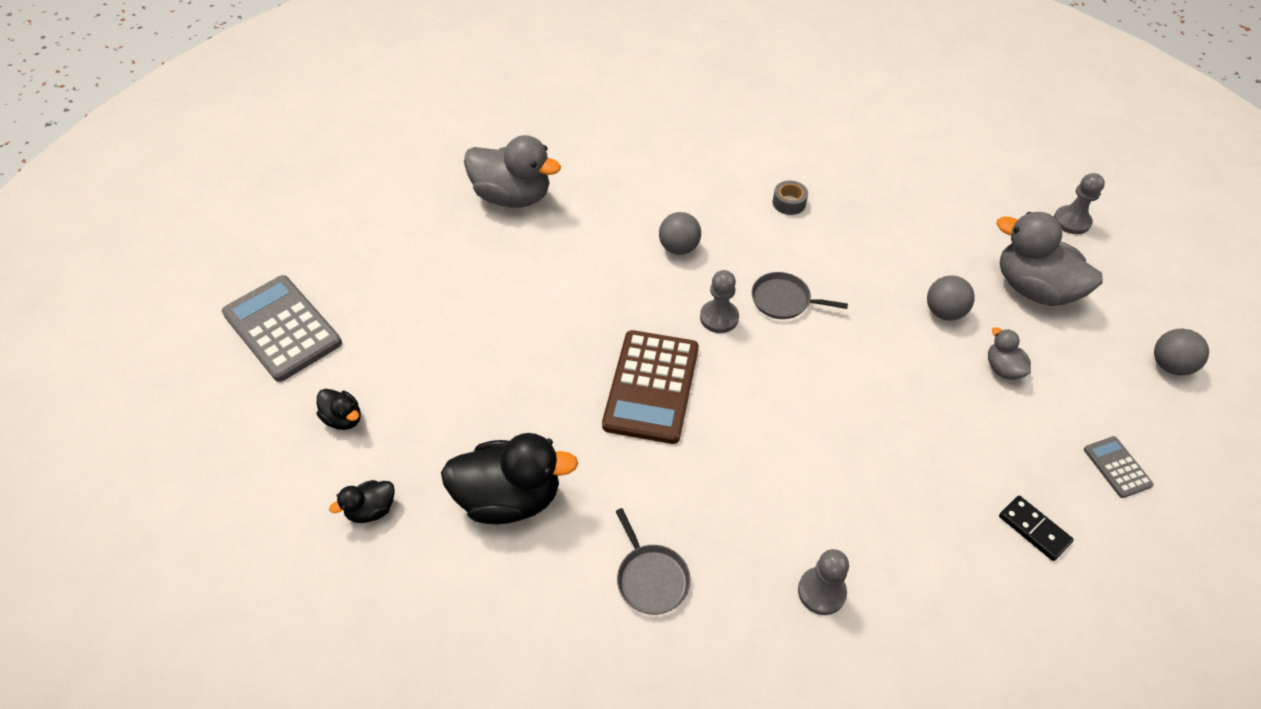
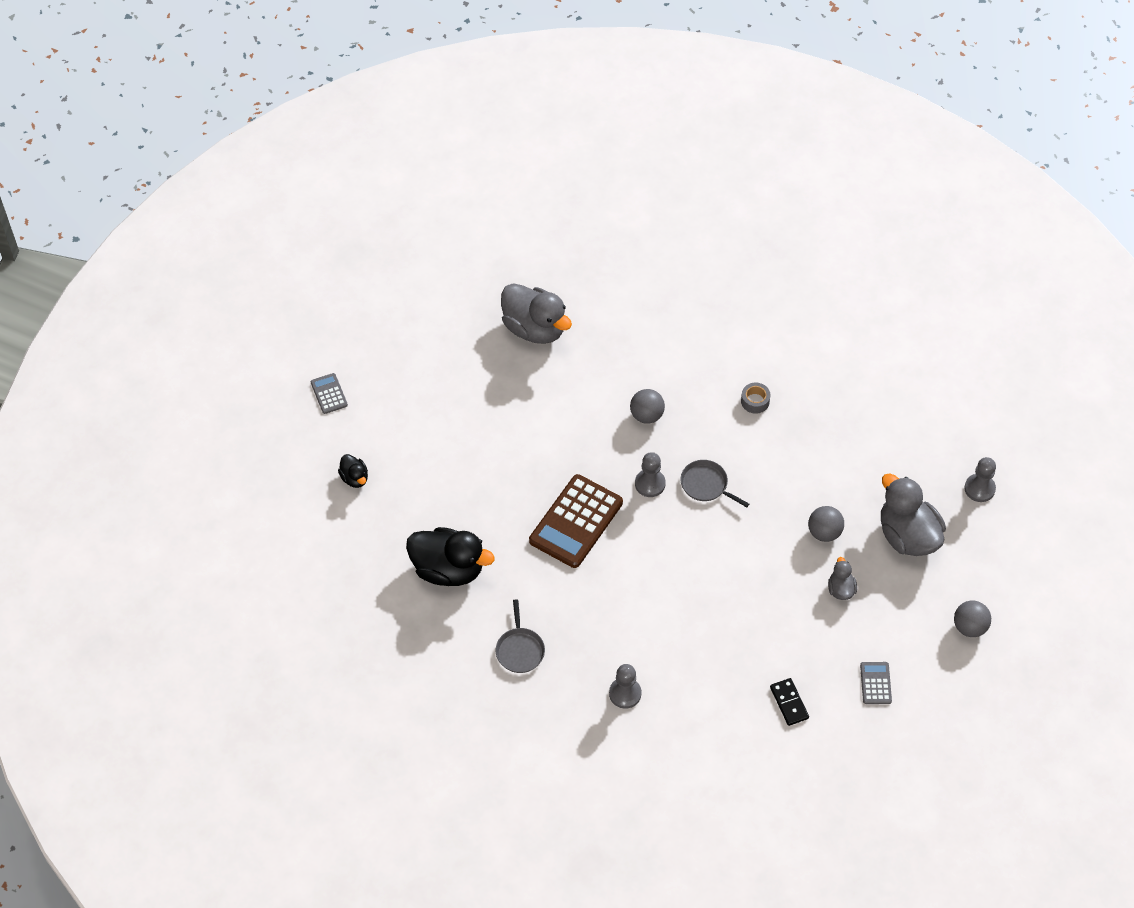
camera: 20 degrees right, 5 degrees up
grey calculator [222,275,342,382] -> grey calculator [311,373,348,414], size x0.47
black duck [329,480,395,523] -> none

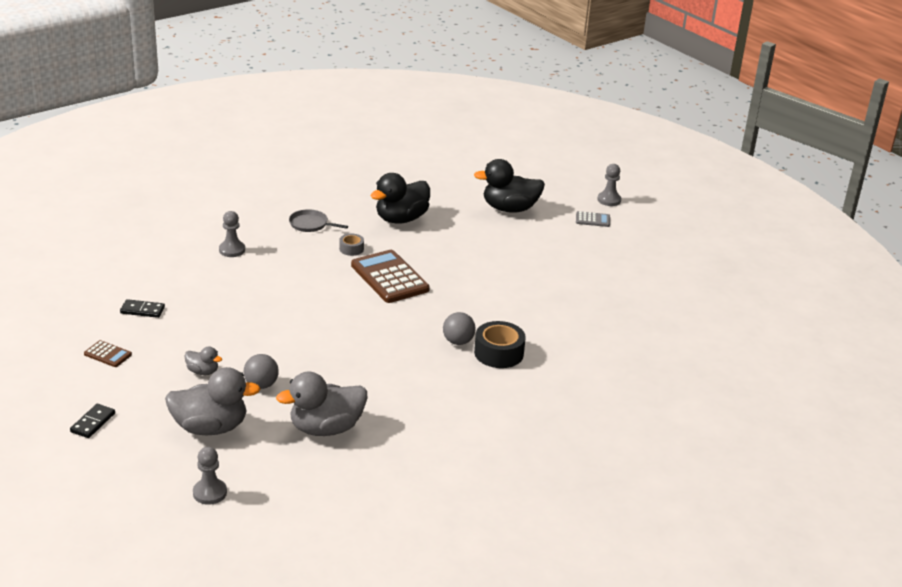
camera: 115 degrees right, 25 degrees down
black duck [338,454,368,488] -> black duck [474,159,545,213], size x2.08
grey duck [501,283,572,344] -> grey duck moved to [276,371,367,436]
grey pawn [635,452,666,497] -> grey pawn moved to [597,164,621,206]
grey pan [681,460,749,507] -> none
grey tape [741,383,770,413] -> grey tape moved to [339,234,364,256]
grey calculator [860,662,892,704] -> brown calculator [84,340,132,367]
grey ball [954,601,991,637] -> black domino [70,404,115,438]
none -> black tape [474,321,526,368]

